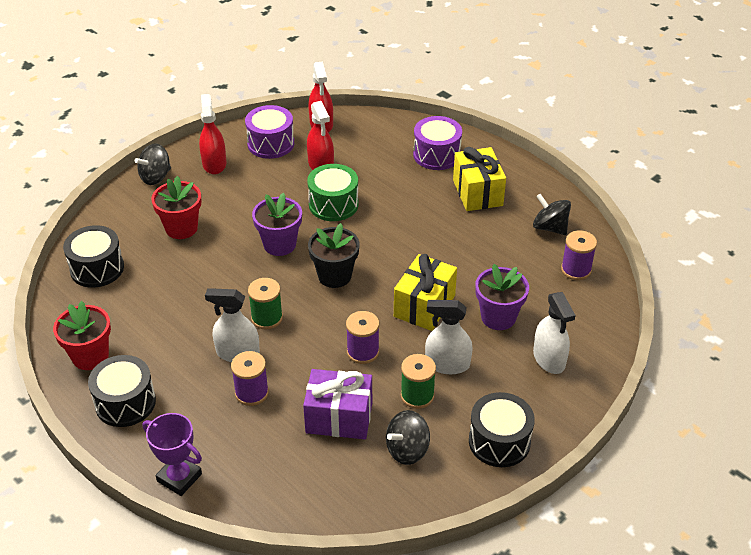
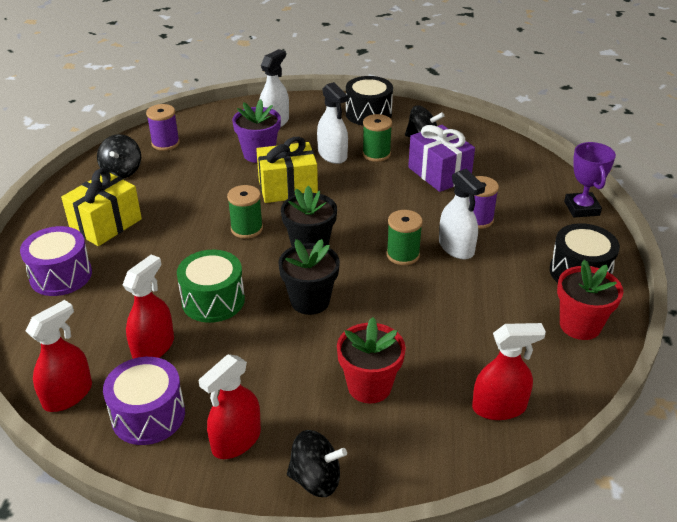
camera: 130 degrees left, 5 degrees down
black drum [63,225,124,288] -> red spray bottle [472,323,546,420]
purple flower pot [252,193,302,256] -> black flower pot [278,239,340,315]
purple spool [346,311,379,364] -> none
none -> green spool [227,185,263,239]

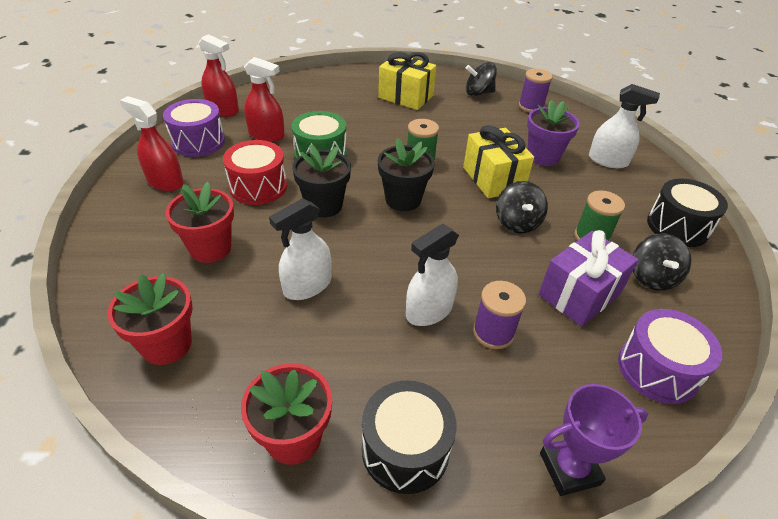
camera: 80 degrees right, 5 degrees up
purple drum [20,226,92,296] -> purple drum moved to [618,309,722,404]
black spinning top [287,430,347,497] -> black spinning top moved to [496,181,548,233]
white spray bottle [317,82,348,164] -> white spray bottle moved to [269,198,331,300]
green spool [386,210,423,265] -> none
red spray bottle [472,323,546,420] -> red flower pot [107,273,193,365]
none -> red drum [223,140,287,205]

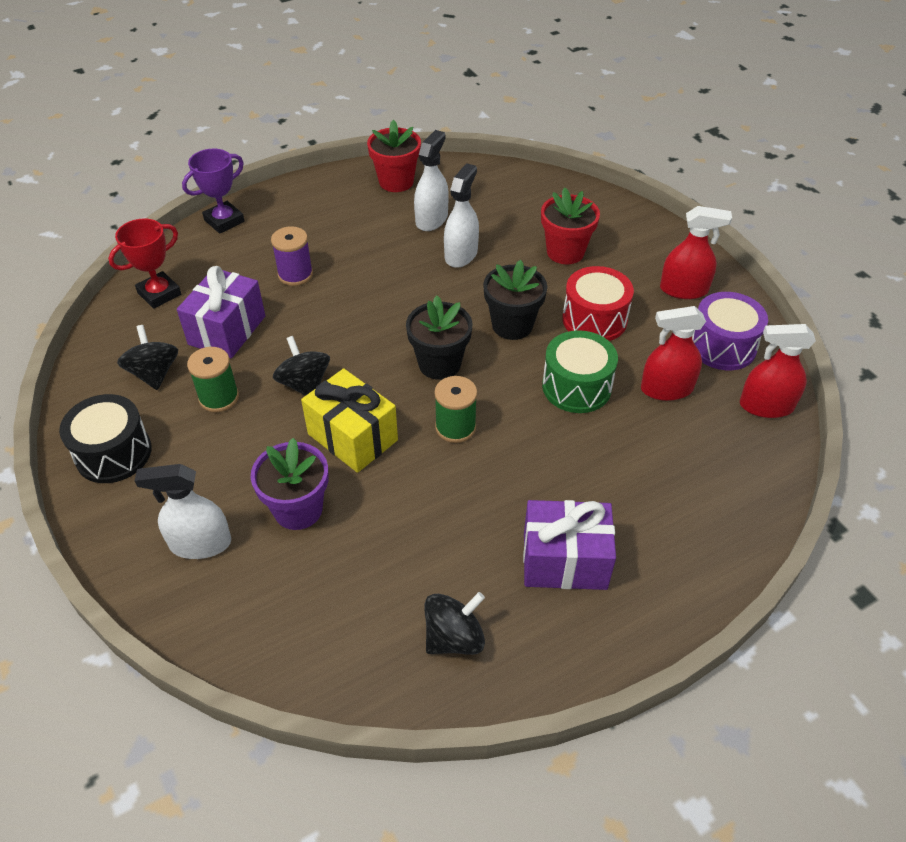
camera: 155 degrees right, 5 degrees up
red flower pot [107,273,193,365] -> none
black drum [362,380,457,494] -> none
yellow gift [378,52,436,110] -> purple gift [523,500,616,590]
white spray bottle [406,224,459,326] -> white spray bottle moved to [414,130,449,231]
purple spool [519,69,553,112] -> none
purple drum [618,309,722,404] -> red trophy [108,219,181,309]

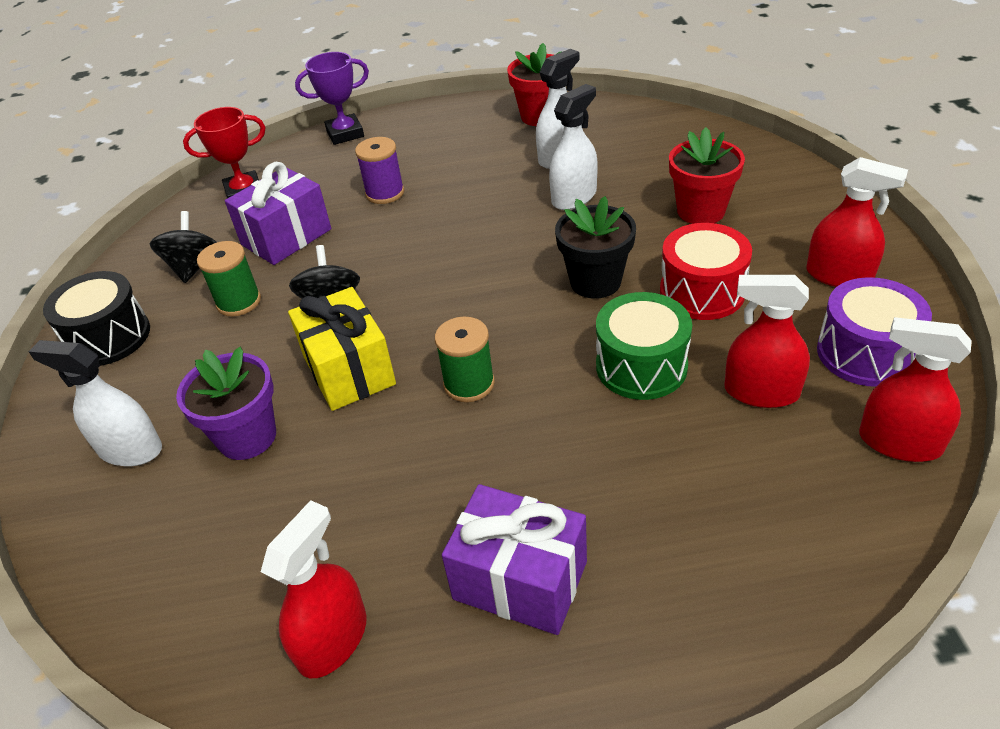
camera: 25 degrees right, 5 degrees down
black flower pot [406,296,472,380] -> none
black spinning top [424,592,485,655] -> red spray bottle [261,500,367,678]

